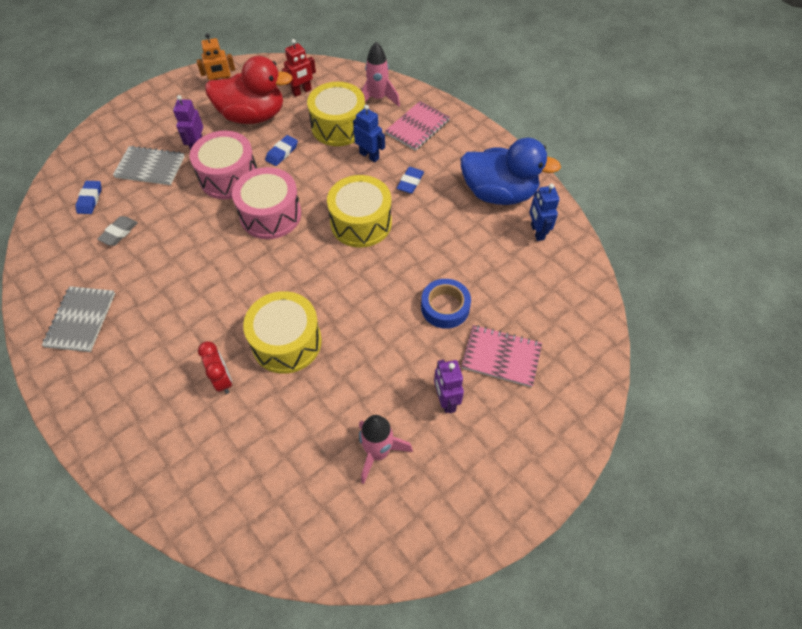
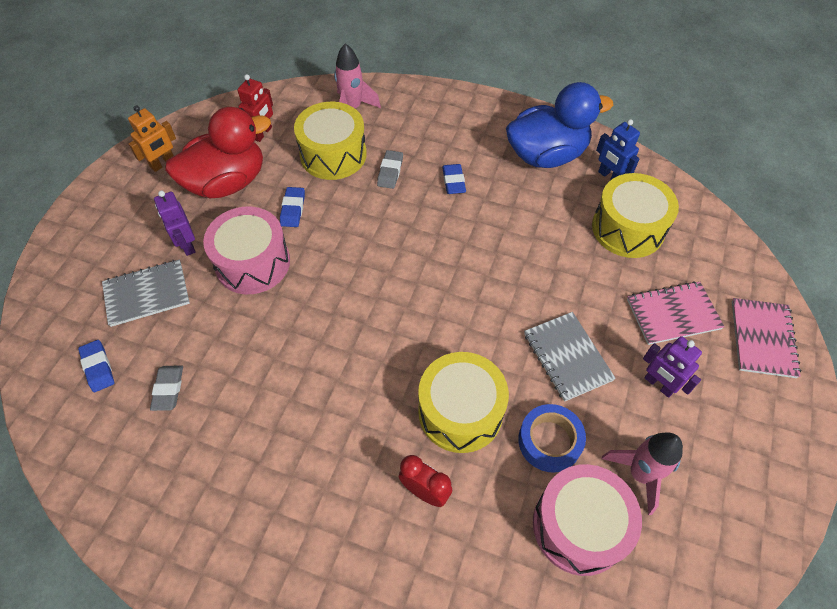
camera: 30 degrees left, 0 degrees up
grey notebook [42,286,115,352] -> grey notebook moved to [524,312,616,402]
pink drum [232,167,301,239] -> pink drum moved to [533,464,642,576]
yellow drum [327,175,392,247] -> yellow drum moved to [592,173,679,258]
blue robot [353,105,385,162] -> grey eraser [377,150,403,189]
pink notebook [385,101,450,151] -> pink notebook moved to [732,298,801,378]
blue tape [421,279,471,329] -> blue tape moved to [518,404,586,473]

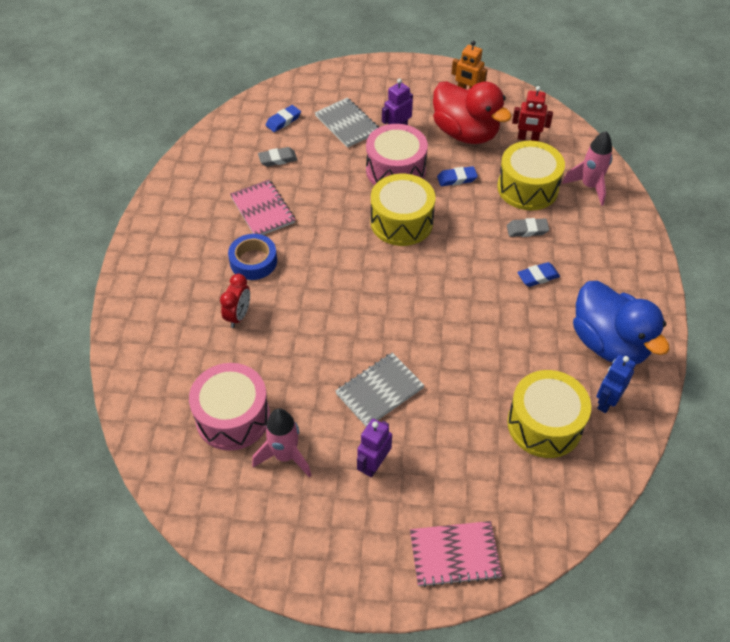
camera: 75 degrees right, 5 degrees down
yellow drum [418,352,509,453] -> yellow drum moved to [371,174,436,246]
blue tape [518,404,586,473] -> blue tape moved to [228,234,277,280]
pink notebook [627,281,725,345] -> pink notebook moved to [230,180,295,235]

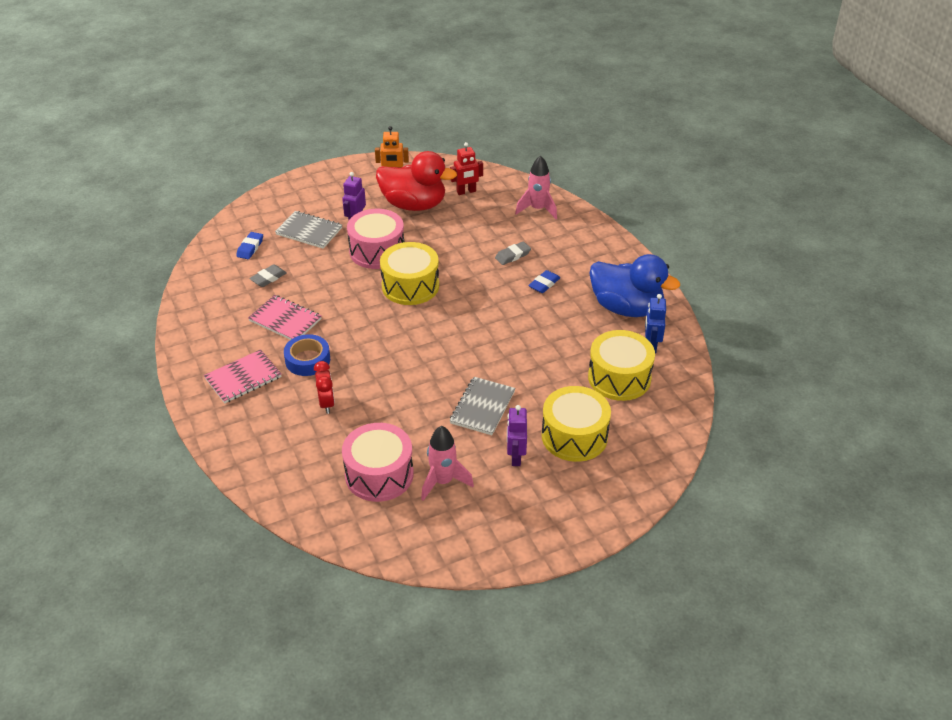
camera: 30 degrees left, 10 degrees down
pink notebook [410,521,502,587] -> pink notebook moved to [204,349,282,403]
blue eraser [437,166,478,186] -> none
yellow drum [497,141,565,210] -> yellow drum moved to [542,386,611,462]

